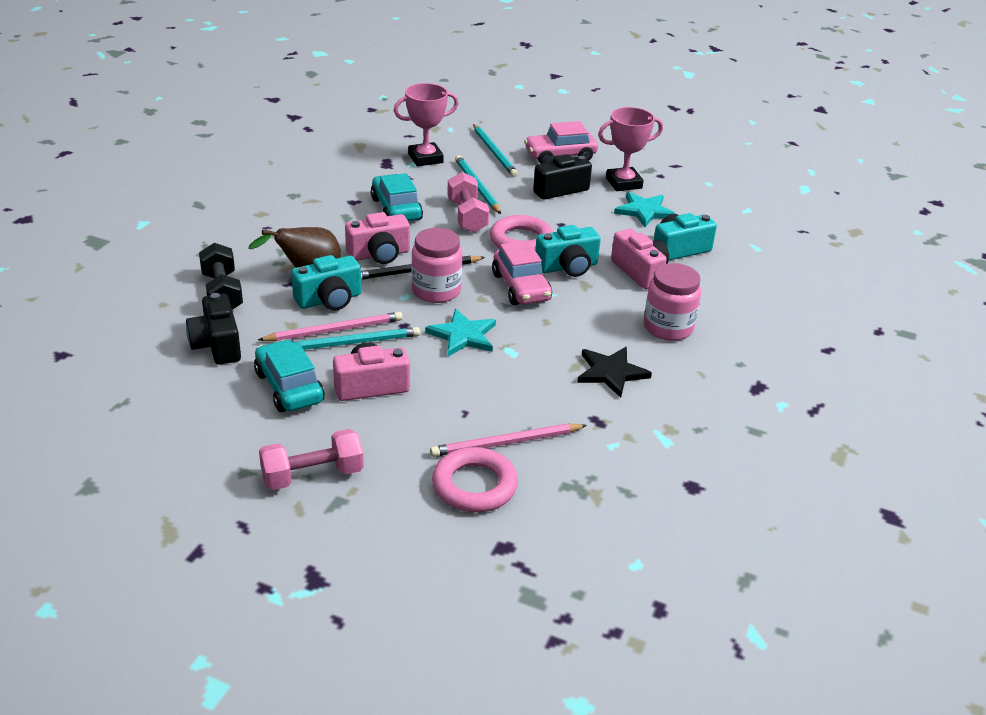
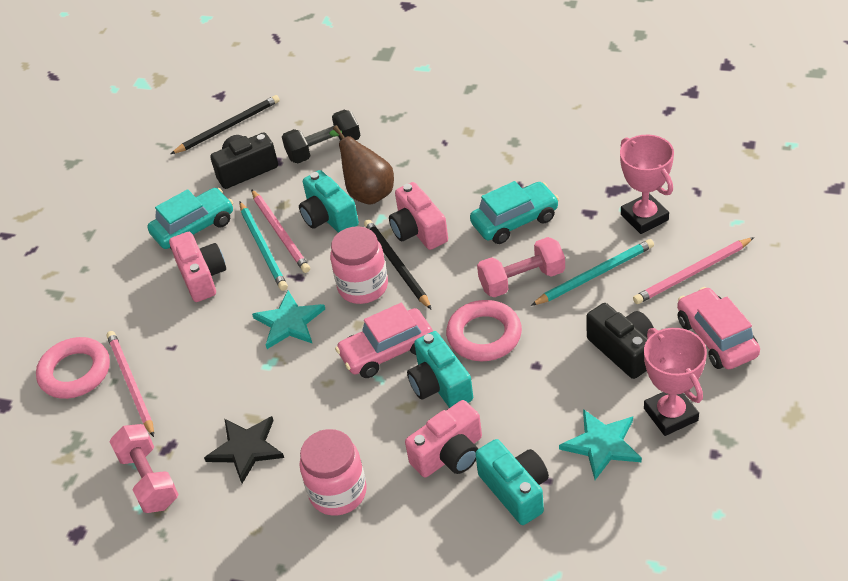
camera: 90 degrees right, 10 degrees up
pink dumbbell [259,429,364,490] -> pink dumbbell moved to [109,424,179,513]
turquoise pencil [473,124,518,177] -> pink pencil [633,237,754,304]
none -> black pencil [171,95,280,154]

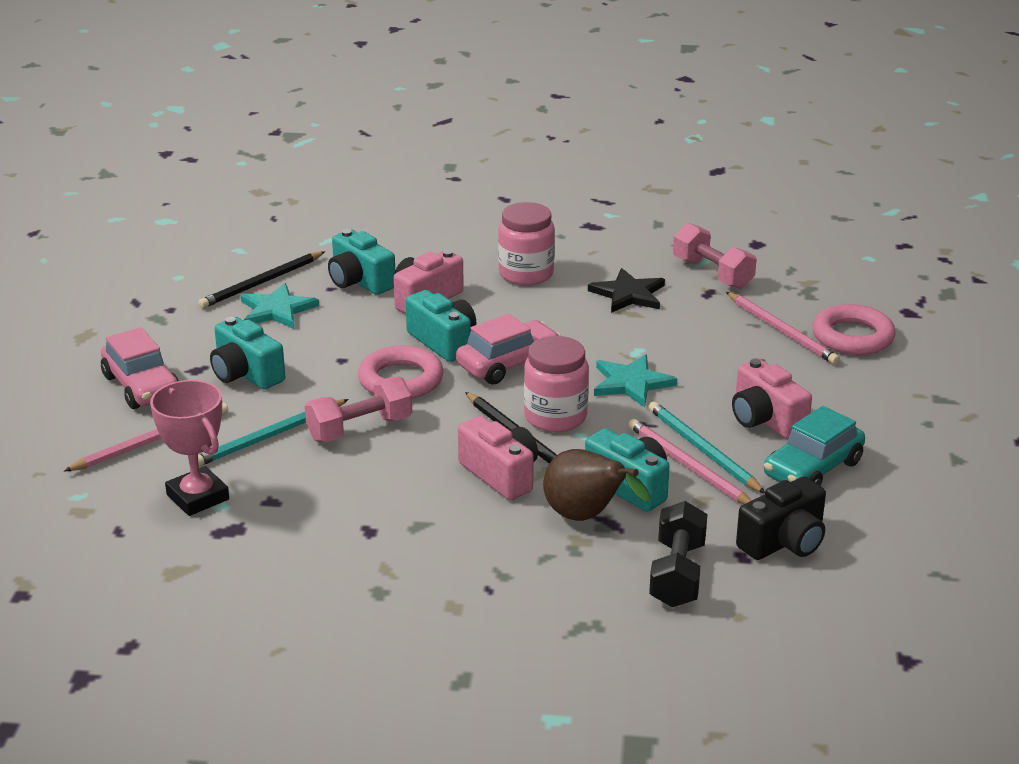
camera: 165 degrees right, 15 degrees down
black pencil [171,95,280,154] -> black pencil moved to [198,251,325,309]
black dumbbell [282,110,360,163] -> black dumbbell turned 45 degrees counterclockwise [649,501,708,607]
turquoise car [470,181,559,244] -> none
black camera [586,303,654,379] -> turquoise camera [210,317,285,389]
pink trophy [644,328,707,436] -> none

